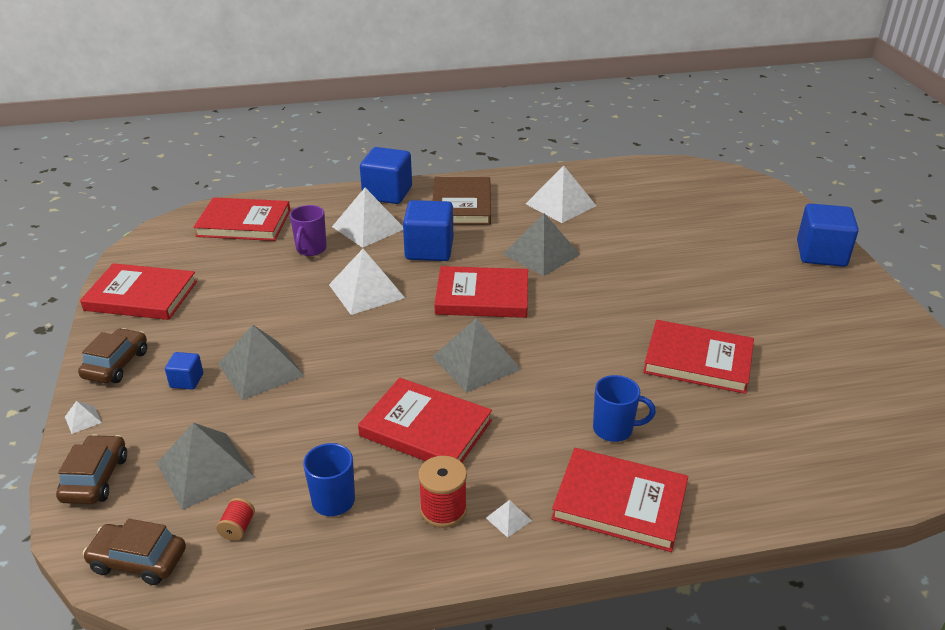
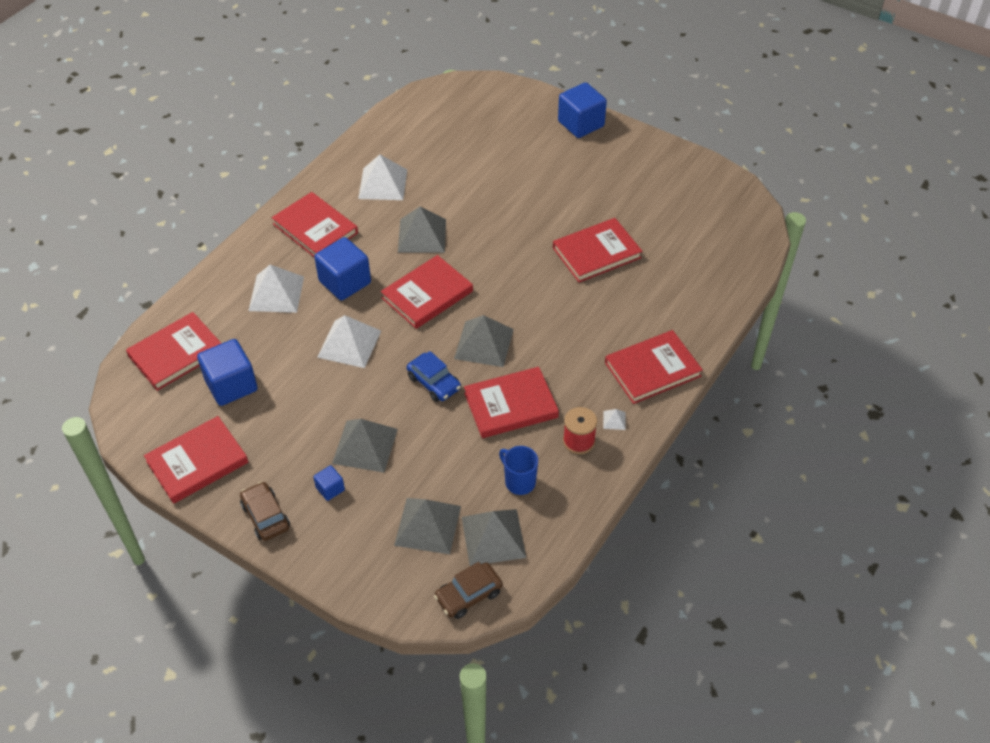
camera: 45 degrees left, 15 degrees up
brown car [56,434,127,504] -> none
white pyramid [65,401,102,434] -> none
red spool [216,498,255,541] -> grey pyramid [462,509,526,566]
purple mug [290,205,327,256] -> none
blue cube [360,147,412,204] -> blue cube moved to [197,339,258,406]
brown book [433,177,491,225] -> red book [271,192,358,257]
blue mug [593,375,656,442] -> none
none -> blue car [407,351,461,402]

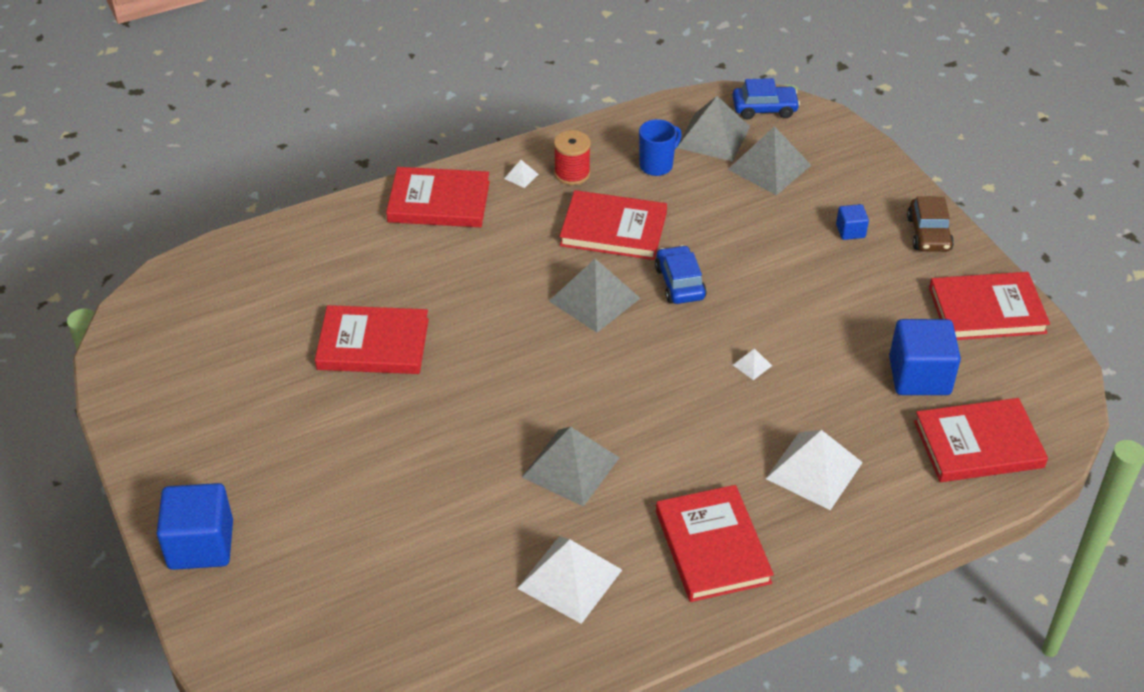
camera: 150 degrees left, 5 degrees down
blue cube [314,237,371,301] -> none
white pyramid [317,315,381,368] -> white pyramid [733,348,772,380], size x0.42
grey pyramid [332,419,398,472] -> none
red book [381,255,473,329] -> none
brown car [434,562,503,619] -> blue car [733,78,800,120]
blue mug [499,446,538,495] -> blue mug turned 120 degrees counterclockwise [639,119,682,176]

